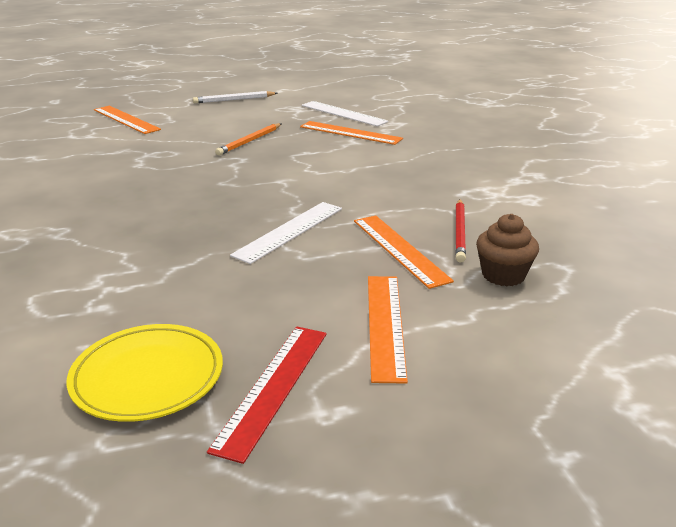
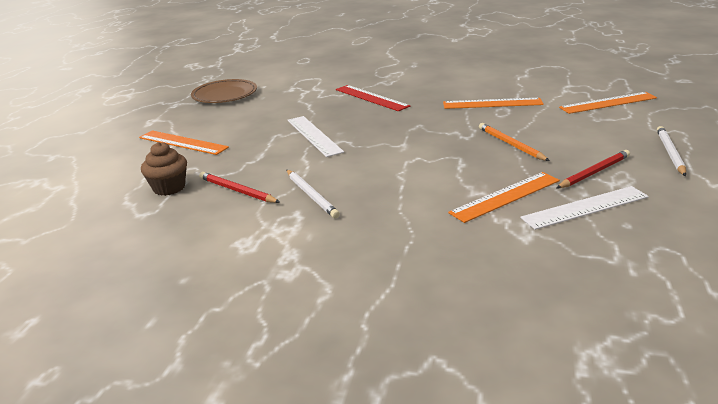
camera: 120 degrees right, 0 degrees up
yellow plate [67,324,223,422] -> brown plate [191,79,257,103]
red ruler [207,326,327,464] -> red ruler moved to [336,85,410,111]
orange ruler [354,215,454,289] -> orange ruler moved to [443,98,544,109]
none -> white pencil [286,170,340,218]
none -> red pencil [557,150,630,188]

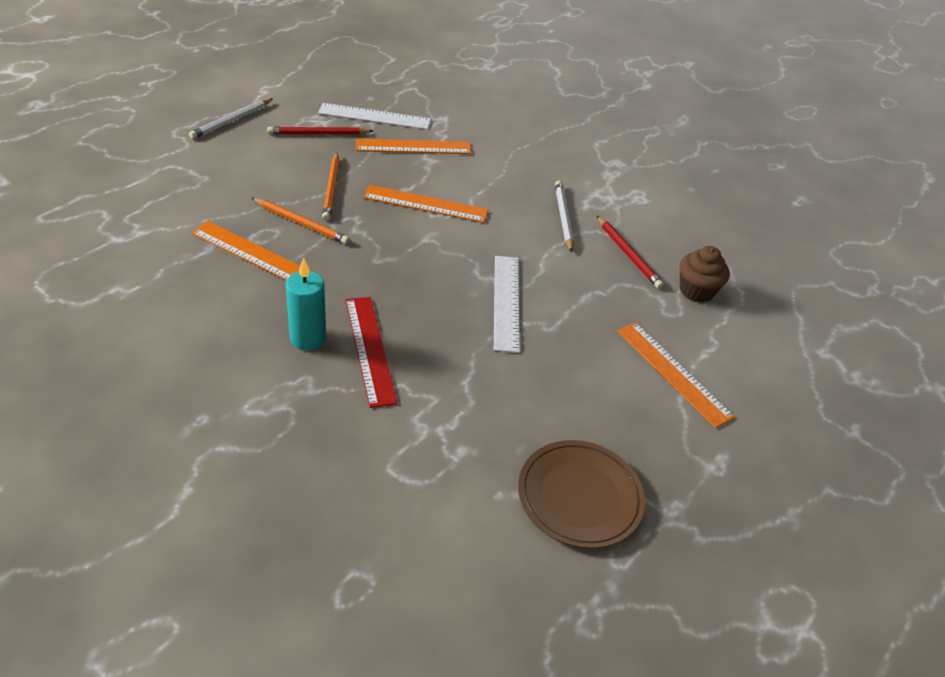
camera: 160 degrees left, 15 degrees up
orange ruler [559,92,657,114] -> orange ruler moved to [363,185,489,223]
none -> orange pencil [251,198,350,244]
none -> turquoise candle [286,257,326,350]

